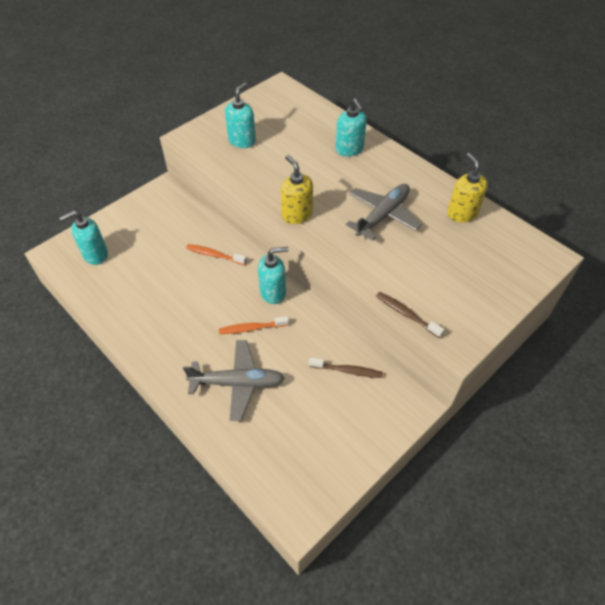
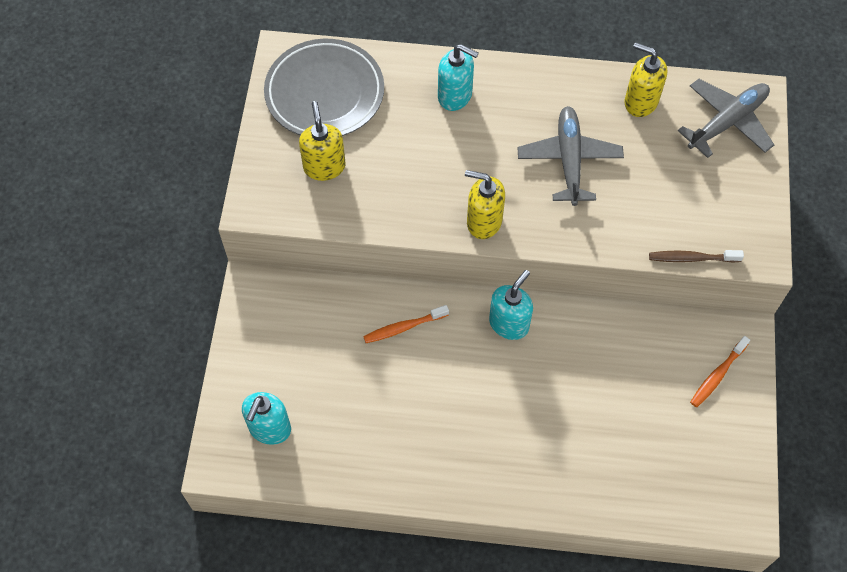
camera: 40 degrees left, 10 degrees up
grey plane [183,340,285,421] -> grey plane moved to [678,79,774,158]
orange toothbrush [219,316,289,334] -> orange toothbrush moved to [690,336,750,407]
turquoise soap dispenser [225,82,256,148] -> yellow soap dispenser [299,101,345,181]
brown toothbrush [309,357,383,378] -> none
none -> grey plate [264,39,384,136]

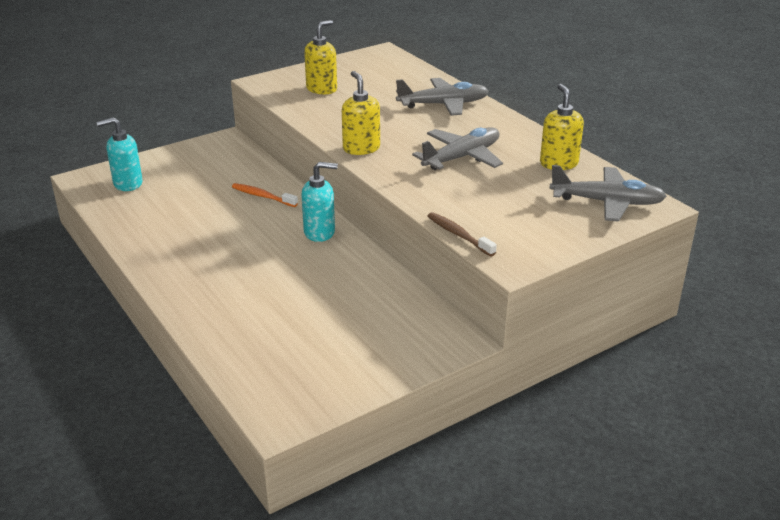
camera: 50 degrees right, 30 degrees down
grey plate [264,39,384,136] -> none
turquoise soap dispenser [438,44,479,111] -> grey plane [396,78,489,116]
orange toothbrush [690,336,750,407] -> none

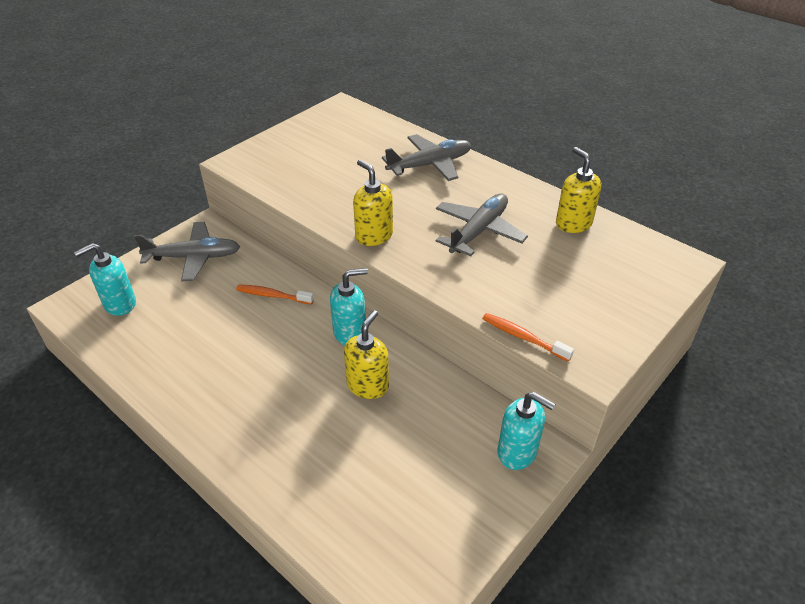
camera: 15 degrees left, 10 degrees up
yellow soap dispenser [304,20,337,94] -> yellow soap dispenser moved to [344,310,389,399]
brown toothbrush [428,212,497,256] -> orange toothbrush [482,313,574,362]
grey plane [549,165,667,222] -> grey plane moved to [134,222,241,281]
none -> turquoise soap dispenser [498,392,555,470]

